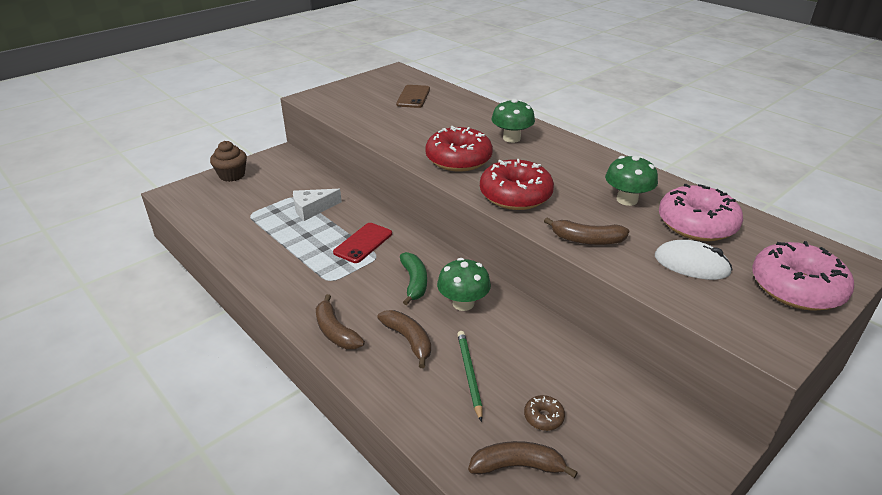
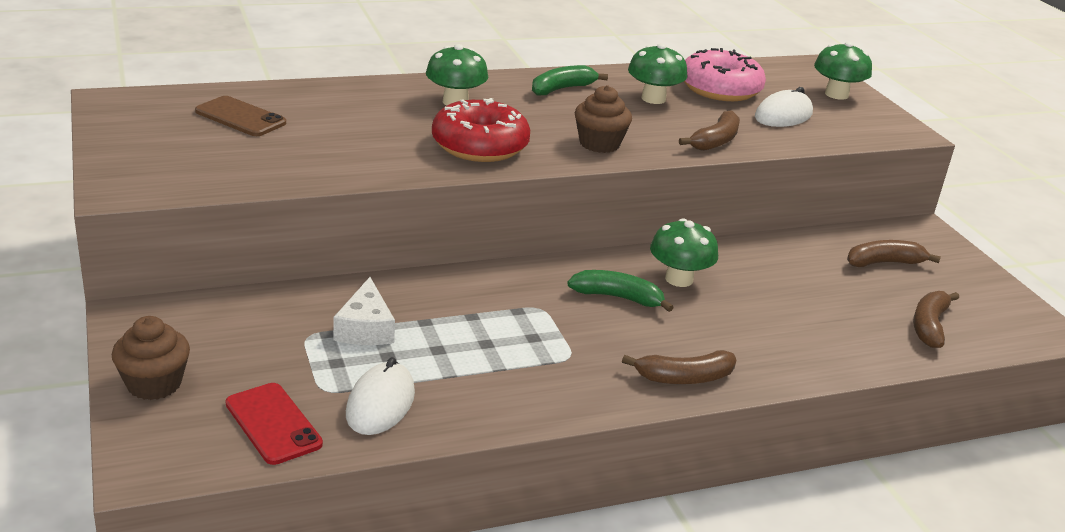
camera: 70 degrees left, 5 degrees down
red phone [333,223,392,263] -> red phone moved to [226,383,323,465]
brown banana [377,310,431,368] -> brown banana moved to [847,240,941,267]
green pencil [457,331,483,422] -> none
red donut [480,159,554,210] -> brown cupcake [575,85,632,153]
brown donut [524,395,565,431] -> none
pink donut [752,241,854,311] -> green mushroom [814,41,872,100]
none -> white mouse [346,357,415,435]
none -> green banana [532,65,608,96]

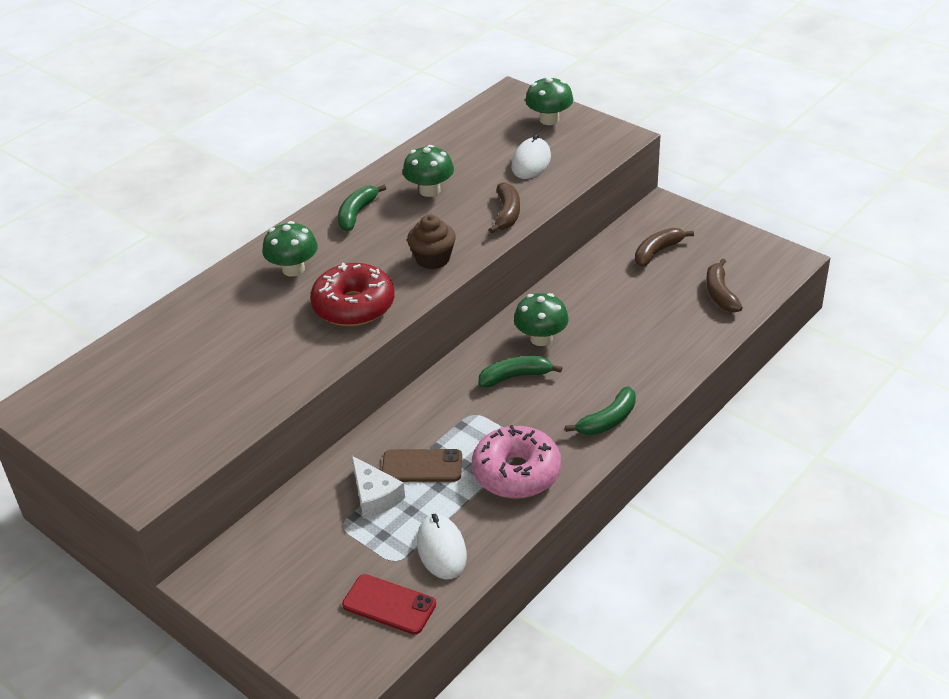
camera: 25 degrees left, 10 degrees up
brown cupcake [112,316,190,400] -> none
brown phone [195,96,286,136] -> brown phone moved to [382,449,462,482]
brown banana [622,350,736,384] -> green banana [565,386,636,435]
pink donut [684,48,766,101] -> pink donut moved to [472,425,561,499]

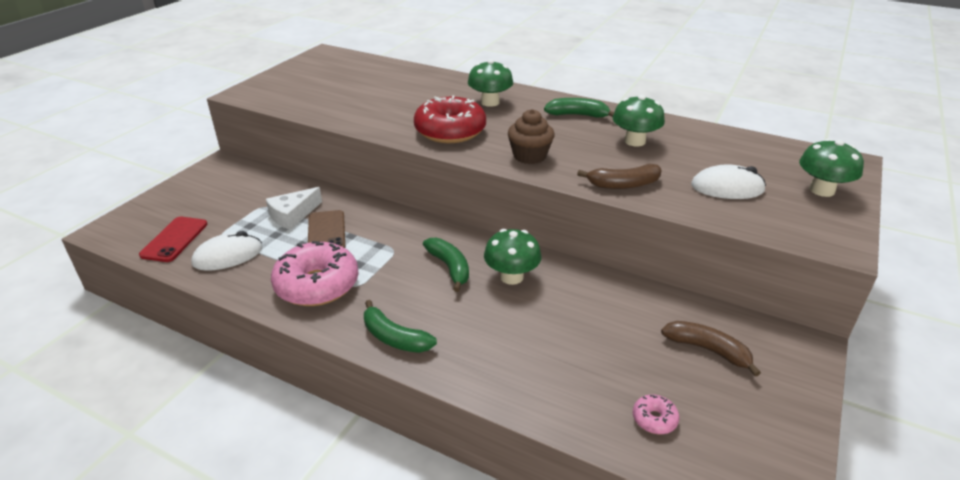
camera: 75 degrees right, 5 degrees down
brown banana [706,259,743,312] -> pink donut [633,394,679,434]

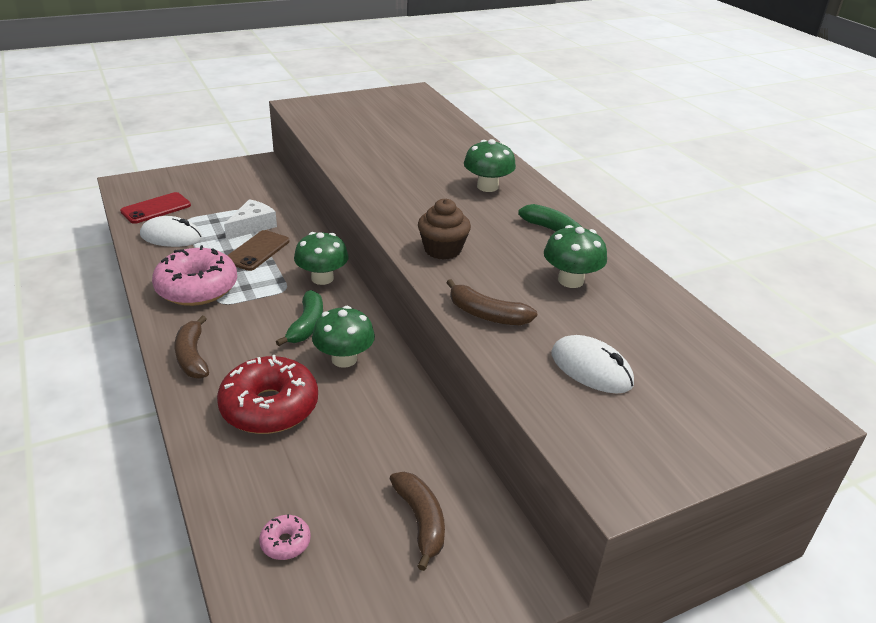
camera: 35 degrees right, 0 degrees up
white cheese [266,187,322,230] -> white cheese turned 135 degrees clockwise [224,199,277,240]
green banana [364,300,437,353] -> brown banana [174,316,209,379]
red donut [414,95,486,143] -> red donut moved to [217,355,318,434]
green mushroom [799,139,864,197] -> green mushroom moved to [294,232,349,285]

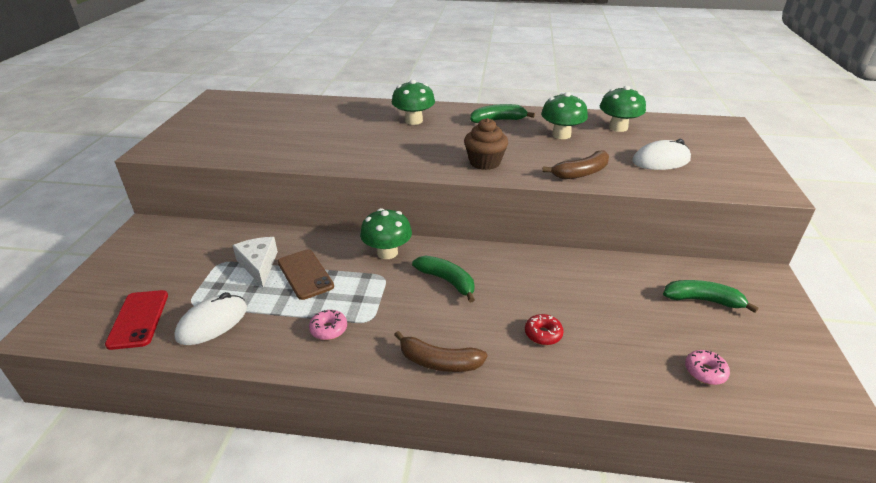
camera: 55 degrees left, 0 degrees up
pink donut [152,245,237,306] -> pink donut [309,310,347,340], size x0.43
red donut [217,355,318,434] -> red donut [525,314,564,345], size x0.43
green mushroom [312,306,375,368] -> green mushroom moved to [600,86,646,132]
brown banana [390,472,445,571] -> green banana [663,280,759,313]

